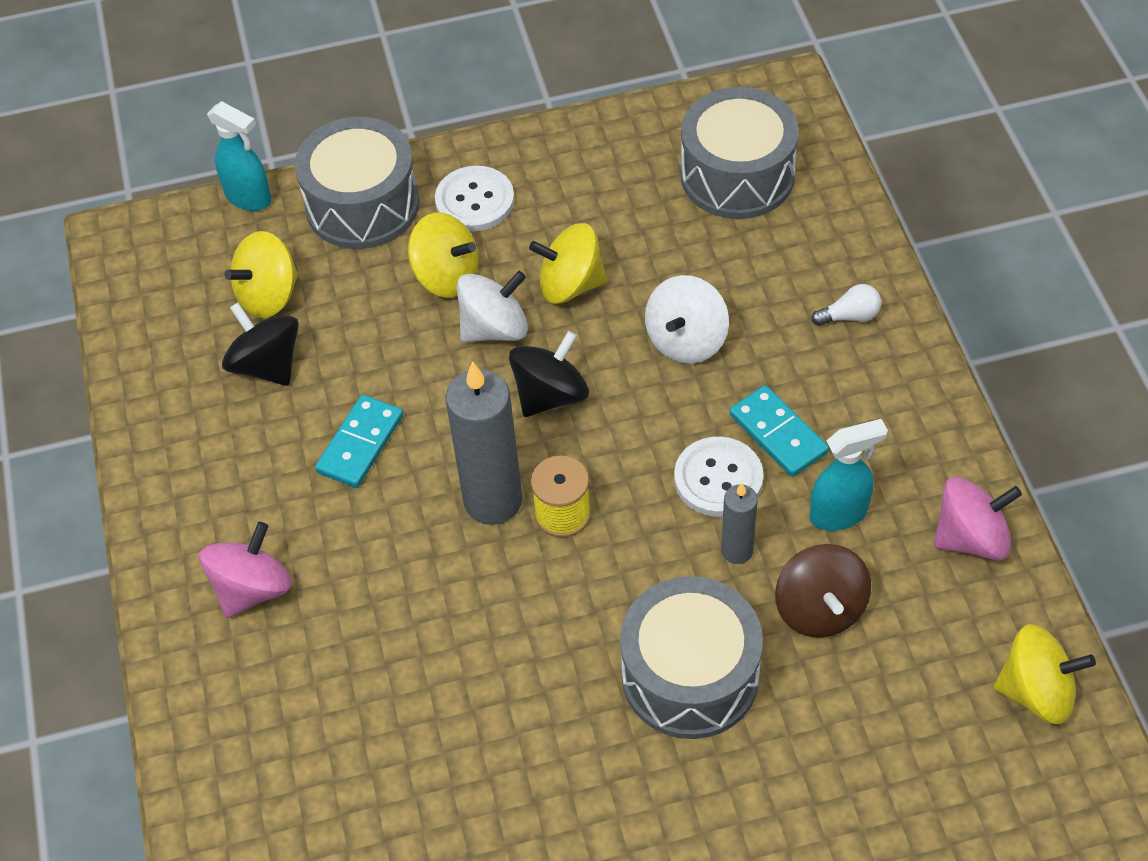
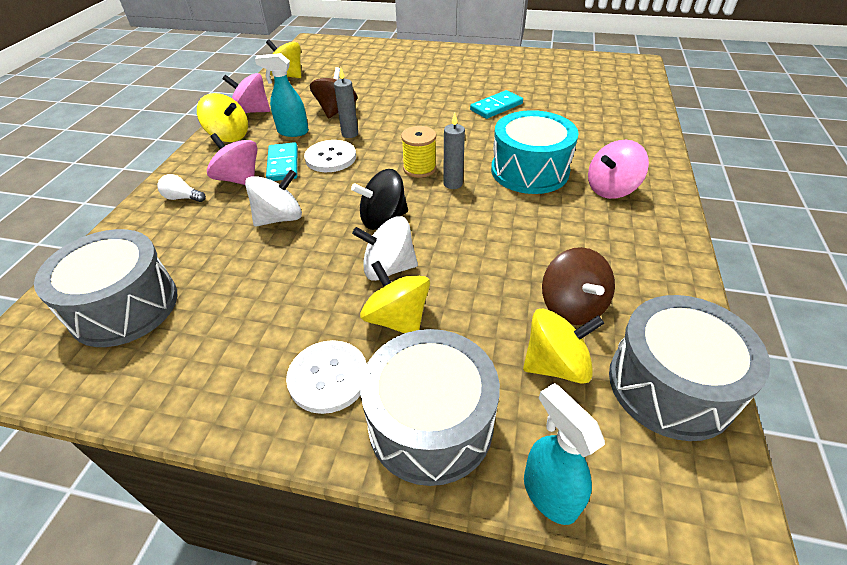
camera: 155 degrees left, 10 degrees down
black spinning top [222,302,299,386] -> brown spinning top [542,247,615,325]
turquoise domino [315,395,403,488] -> turquoise domino moved to [470,90,523,119]
grey candle [445,361,523,525] -> grey candle [443,113,465,189], size x0.53
yellow spinning top [529,223,607,304] -> yellow spinning top moved to [197,93,248,142]
grey drum [620,576,763,739] -> grey drum moved to [609,295,770,441]
none -> pink spinning top [207,133,258,185]
none -> turquoise drum [491,110,579,194]

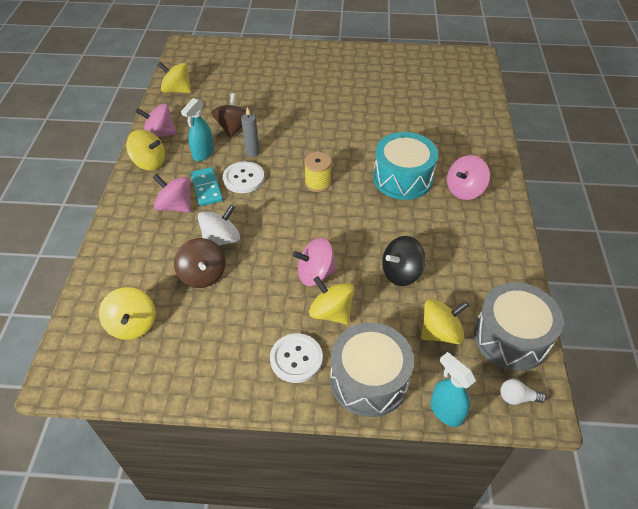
camera: 10 degrees left, 5 degrees up
grey drum [34,229,177,347] -> yellow spinning top [99,287,156,340]
white light bulb [157,174,206,202] -> white light bulb moved to [500,379,547,405]
turquoise spray bottle [255,53,309,137] -> turquoise spray bottle turned 60 degrees counterclockwise [181,98,214,161]
black spinning top [351,169,408,230] -> black spinning top moved to [382,236,426,286]
white spinning top [352,217,418,281] -> pink spinning top [293,238,337,286]
grey candle [443,113,465,189] -> none
turquoise domino [470,90,523,119] -> none
brown spinning top [542,247,615,325] -> brown spinning top moved to [174,238,225,288]

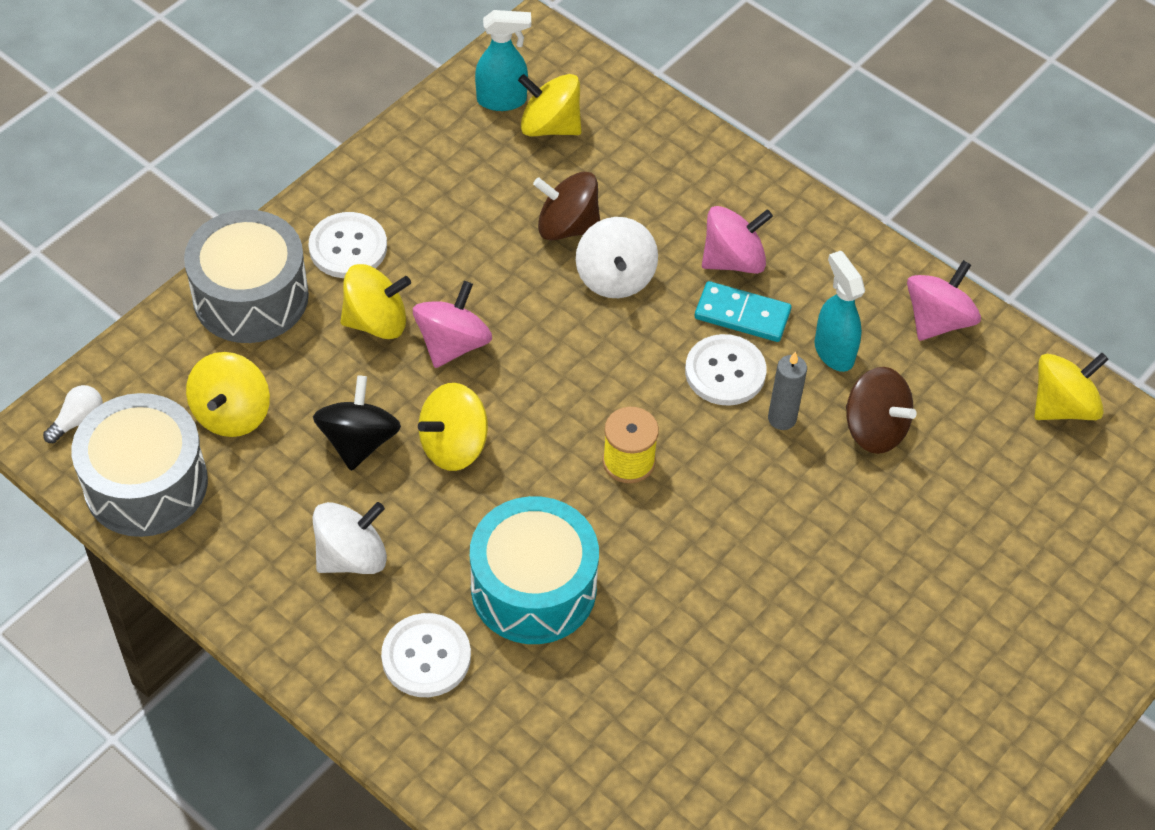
camera: 125 degrees right, 5 degrees up
yellow spinning top [126,129,165,170] -> yellow spinning top moved to [418,383,488,471]
turquoise spray bottle [430,352,476,427] -> turquoise spray bottle moved to [475,10,531,111]
pink spinning top [447,155,490,200] -> white button [381,613,471,697]
none -> white spinning top [312,502,387,574]

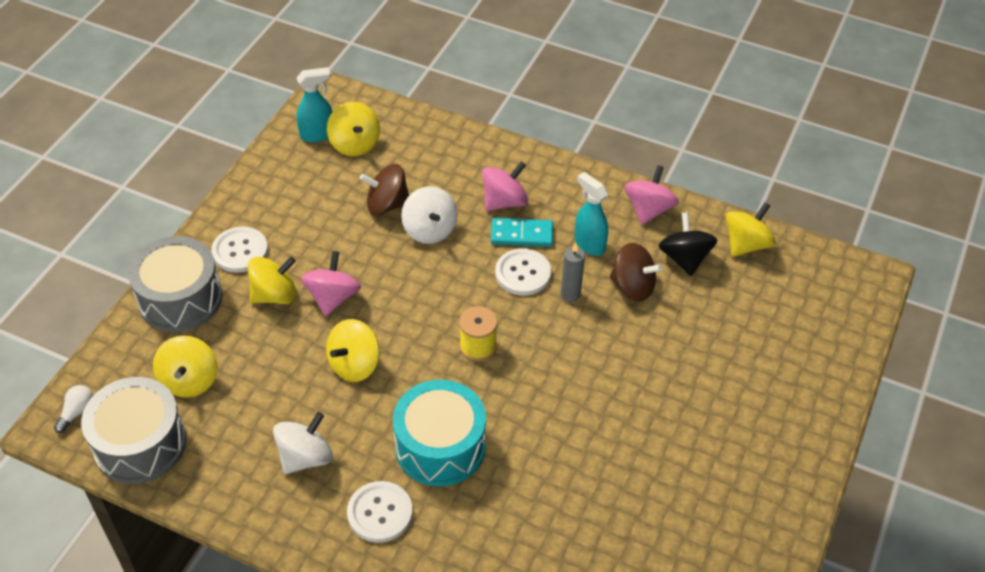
camera: 15 degrees left, 5 degrees down
black spinning top [313,375,401,471] -> black spinning top moved to [658,212,717,276]
yellow spinning top [518,74,581,137] -> yellow spinning top turned 120 degrees counterclockwise [327,102,380,156]

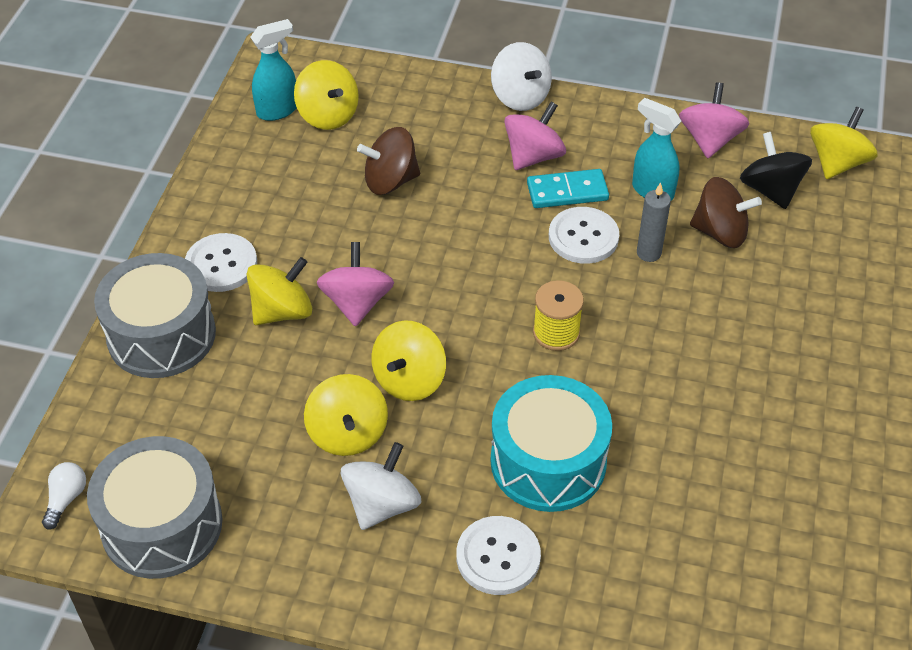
camera: 10 degrees left, 0 degrees up
yellow spinning top [153,335,218,398] -> yellow spinning top moved to [304,374,388,456]
white spinning top [401,186,457,244] -> white spinning top moved to [491,42,552,111]

